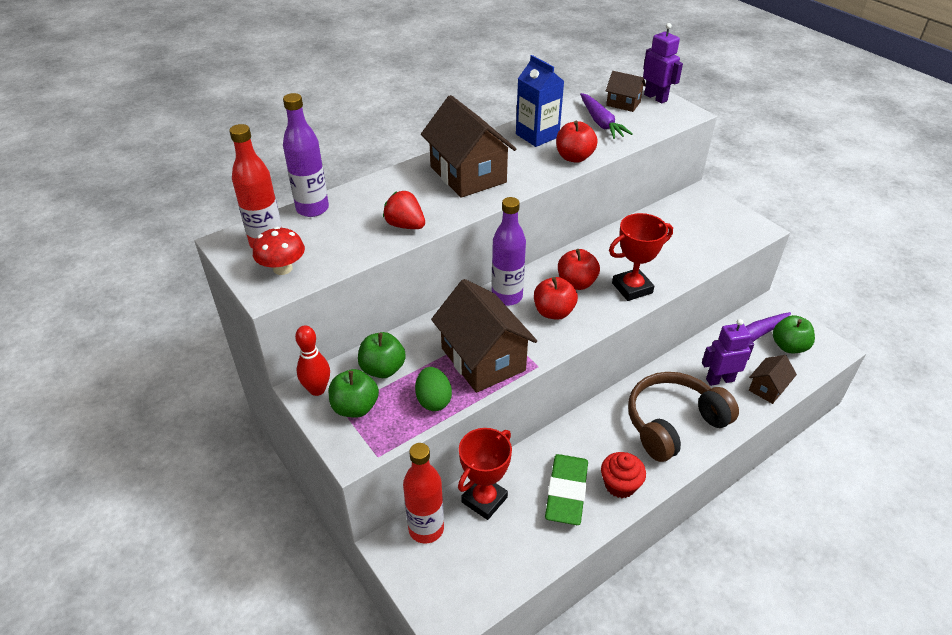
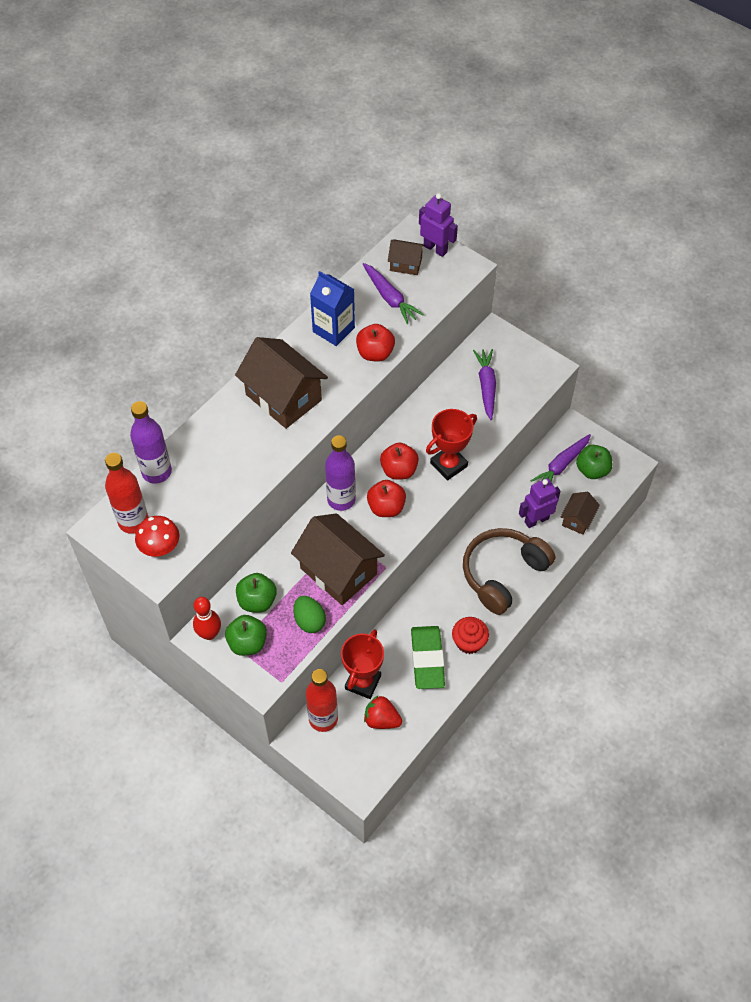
camera: 15 degrees left, 15 degrees up
red strawberry [383,191,425,229] -> red strawberry moved to [364,696,402,729]
none -> purple carrot [473,349,496,420]

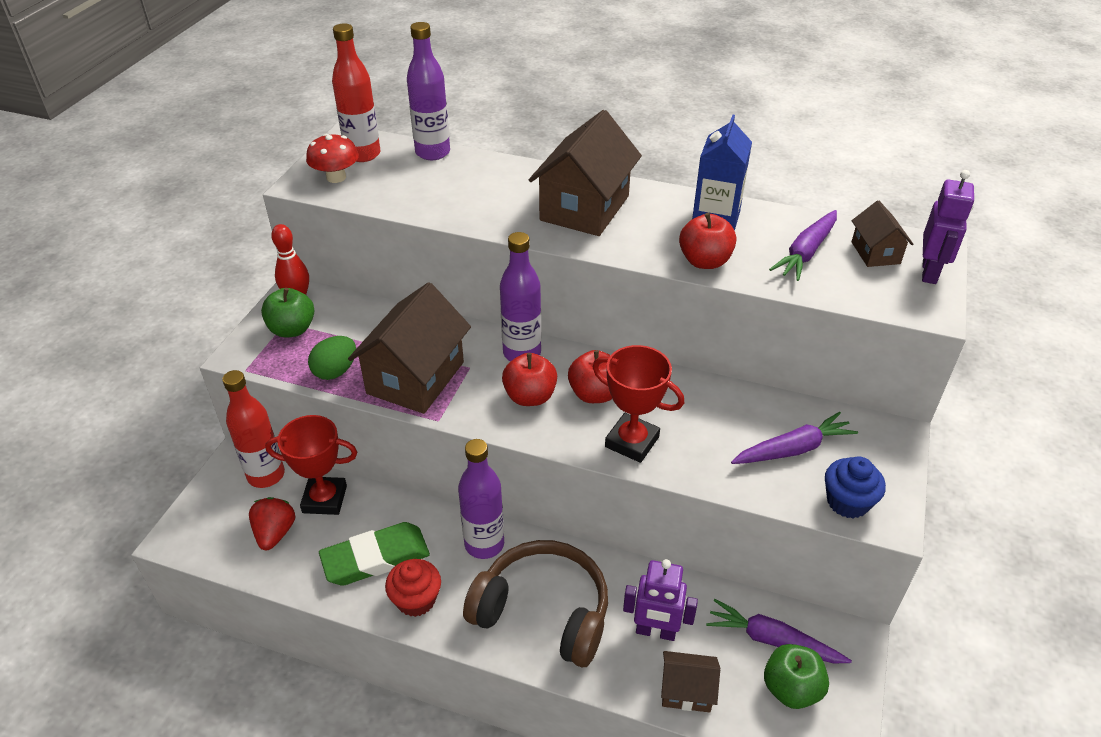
camera: 70 degrees right, 15 degrees down
green apple [236,573,277,613] -> none
purple robot [519,478,560,528] -> purple robot turned 150 degrees clockwise [623,559,698,641]
none -> purple bottle [458,439,504,559]
none -> blue cupcake [825,456,886,518]

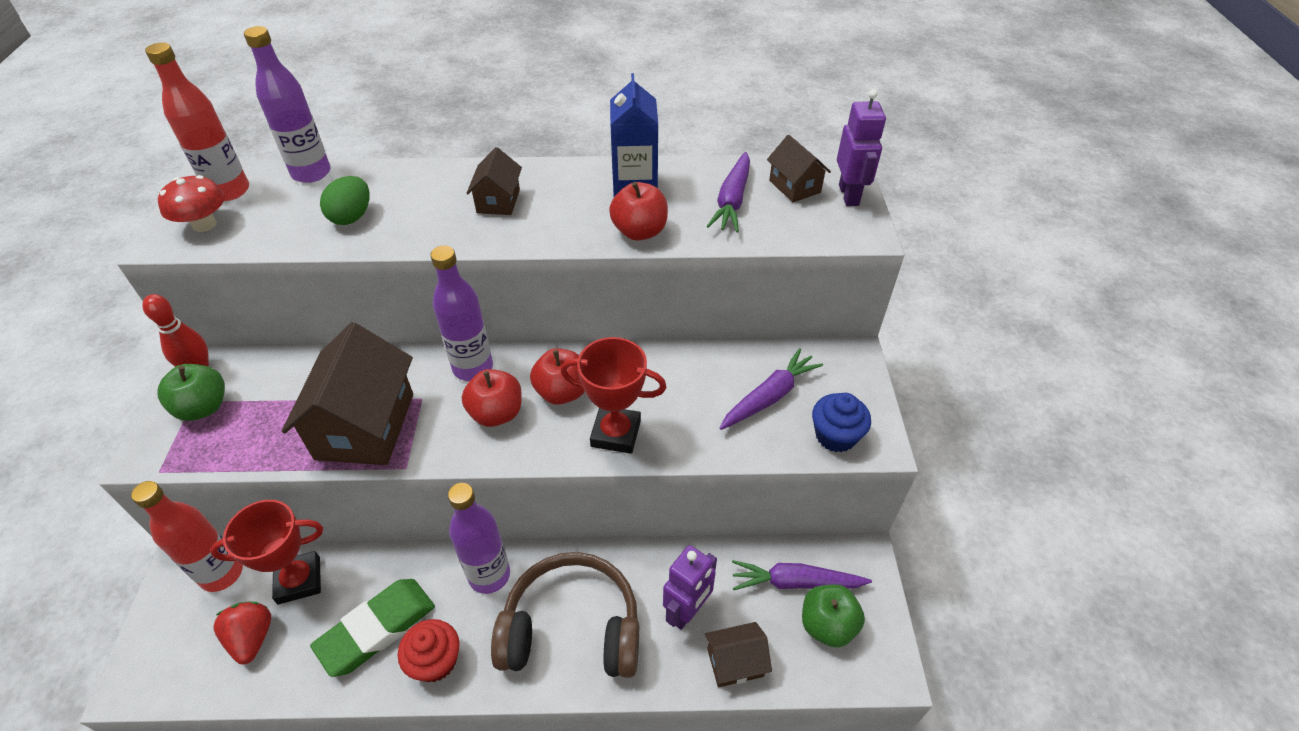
camera: 20 degrees left, 5 degrees up
green egg [308,336,356,380] -> green egg moved to [320,176,370,225]
brown house [529,110,642,236] -> brown house [467,147,522,215], size x0.51
purple robot [623,559,698,641] -> purple robot turned 45 degrees counterclockwise [663,545,717,630]

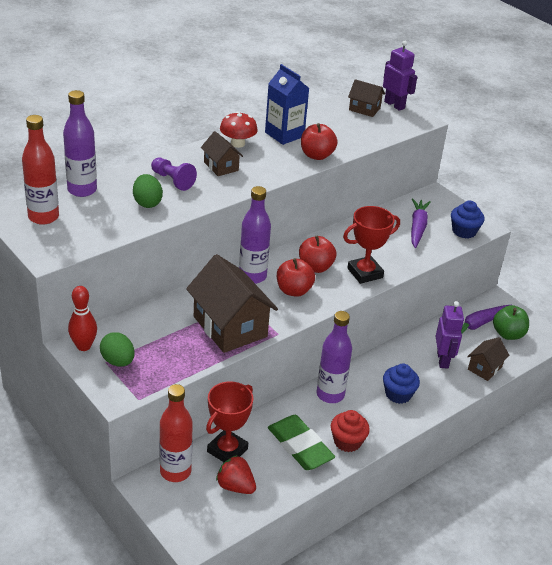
camera: 40 degrees left, 10 degrees down
red mushroom [158,175,225,232] -> red mushroom moved to [220,111,258,148]
green apple [158,364,225,421] -> green egg [100,332,135,366]
green eraser [310,579,435,677] -> green eraser turned 45 degrees counterclockwise [268,415,335,470]
brown headphones [491,552,639,678] -> blue cupcake [383,364,420,404]
purple carrot [707,152,750,232] -> none
none -> purple pawn [151,158,197,191]

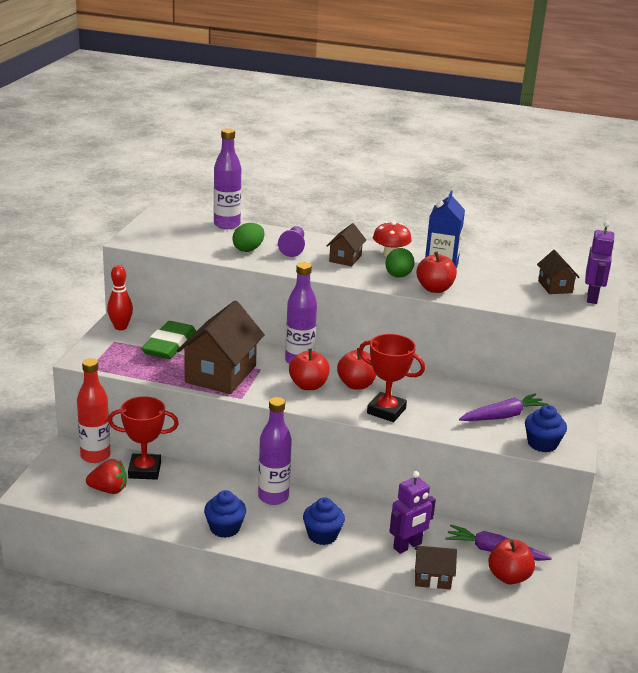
camera: 55 degrees right, 10 degrees down
red bottle [22,115,59,225] -> none
green egg [100,332,135,366] -> green egg moved to [385,248,415,278]
red strawberry [216,455,256,494] -> red strawberry turned 90 degrees clockwise [86,459,127,494]
green eraser [268,415,335,470] -> green eraser moved to [141,321,196,359]
red cupcake [331,410,370,452] -> blue cupcake [204,490,246,538]
green apple [493,305,529,340] -> red apple [488,539,535,584]

